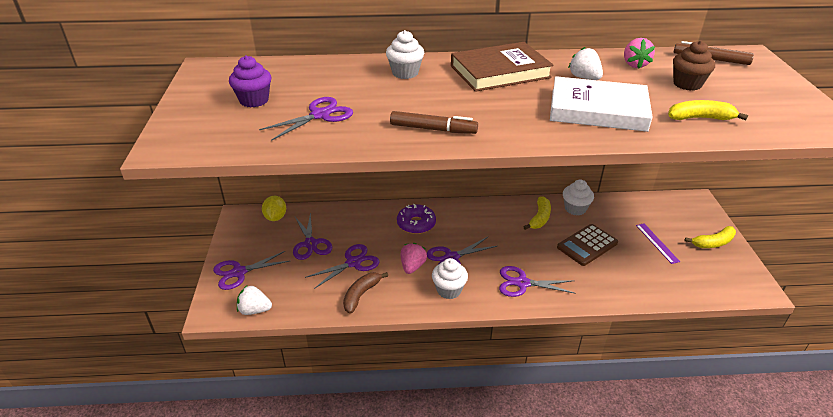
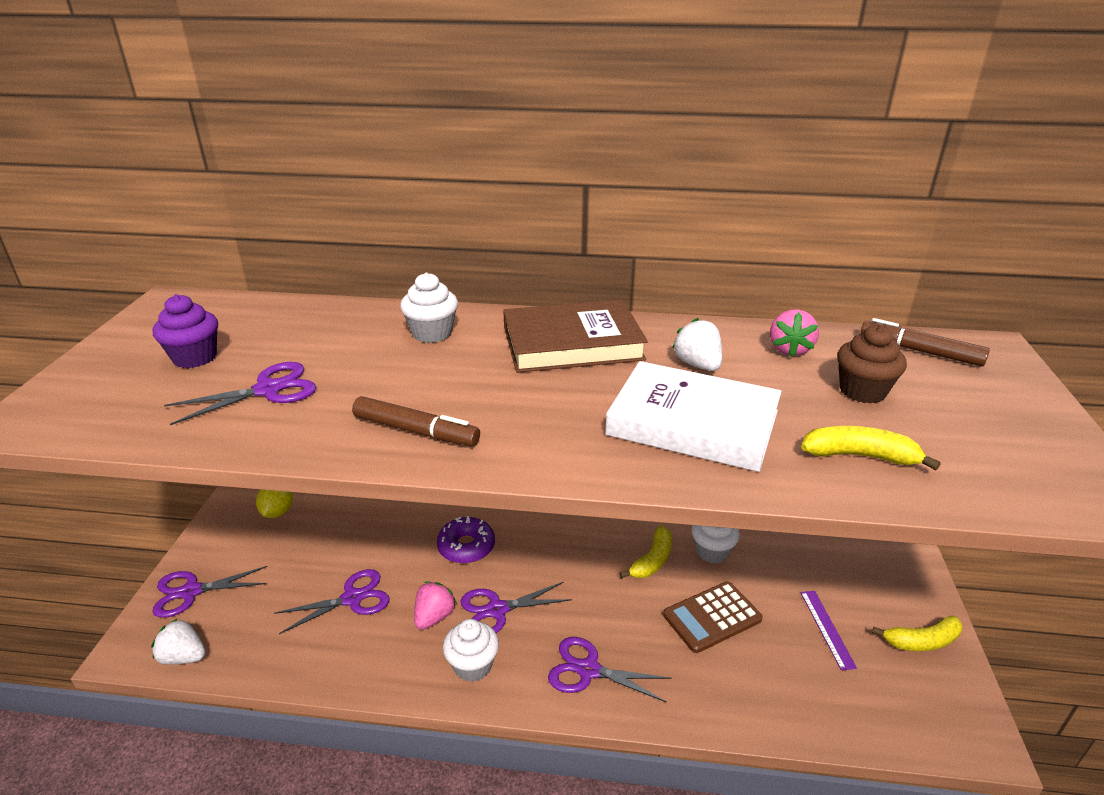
camera: 10 degrees right, 5 degrees down
purple scissors [293,212,332,260] -> none
brown banana [343,272,388,314] -> none

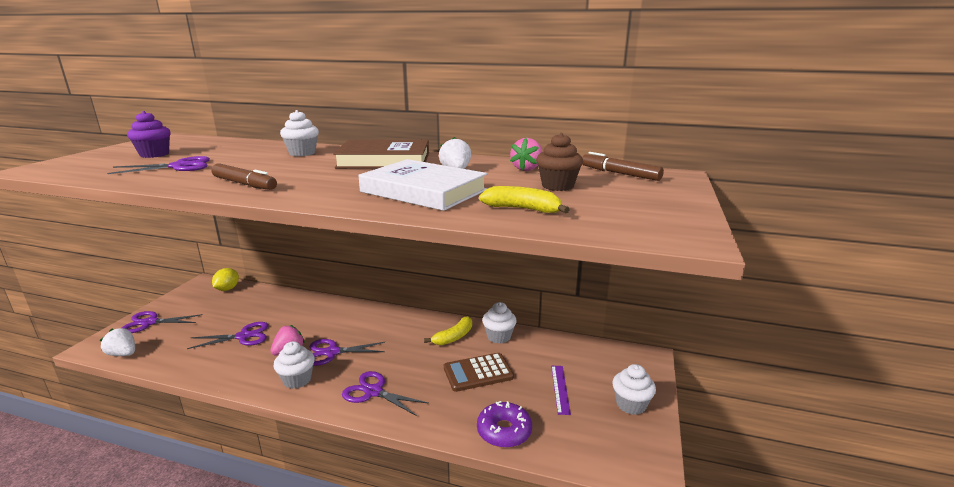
camera: 10 degrees right, 10 degrees down
purple donut [437,516,495,564] -> purple donut moved to [477,401,532,448]
yellow banana [872,616,963,651] -> white cupcake [612,364,656,415]

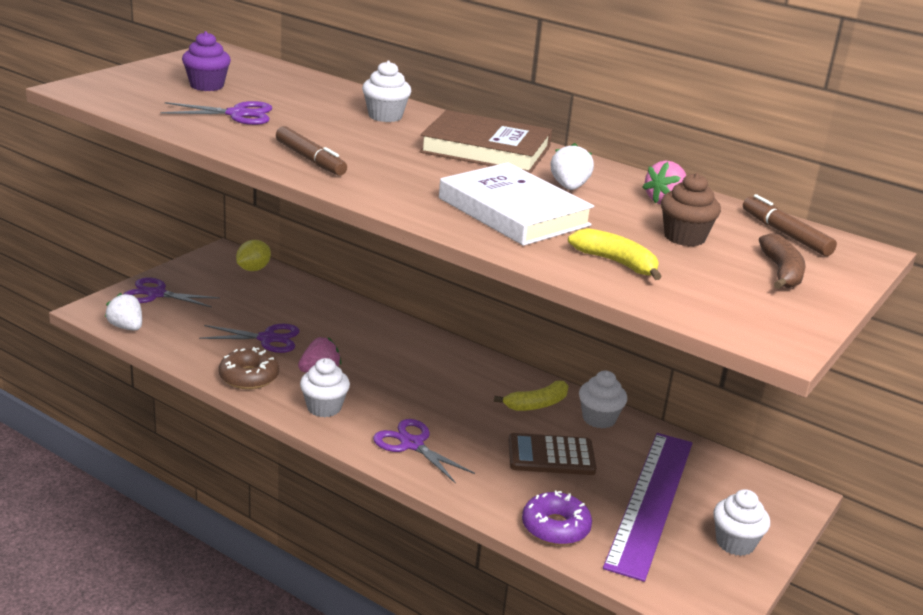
camera: 15 degrees right, 5 degrees up
purple scissors [310,339,385,366] -> none
purple ruler [551,366,571,415] -> purple ruler [603,433,692,582], size x2.42
none -> brown donut [219,347,279,389]
none -> brown banana [759,233,806,289]

